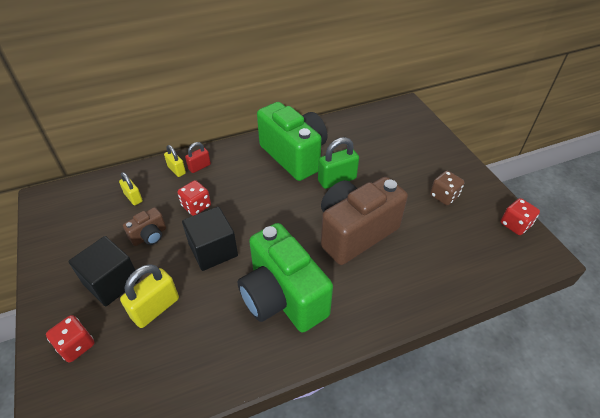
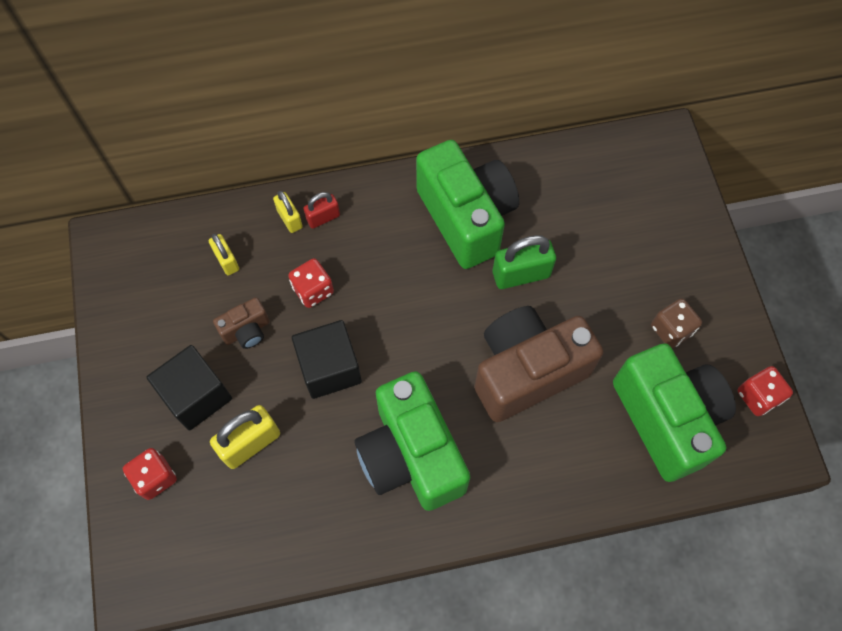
camera: 10 degrees right, 20 degrees up
none -> green camera [613,343,736,482]

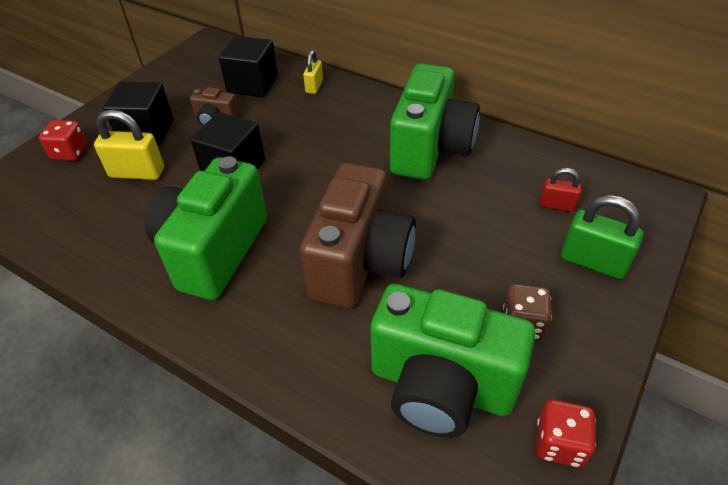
camera: 45 degrees right, 20 degrees down
yellow padlock [209,234,239,276] -> black cube [219,36,278,97]
red dice [288,258,334,308] -> none
red padlock [303,192,340,229] -> red padlock moved to [540,168,582,212]
brown camera [474,306,603,422] -> brown camera turned 90 degrees clockwise [300,163,416,308]
green padlock [493,235,556,289] -> green padlock moved to [561,195,643,279]
green camera [613,343,736,482] -> green camera turned 90 degrees clockwise [370,284,536,437]

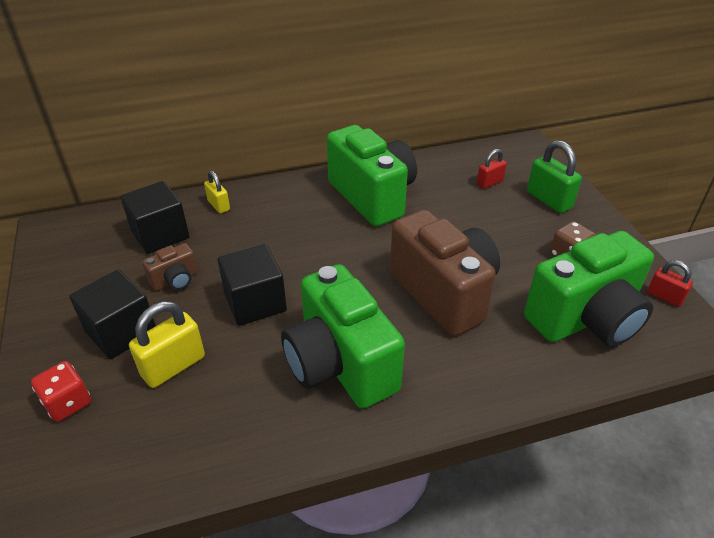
camera: 50 degrees left, 5 degrees down
red dice [536,399,596,467] -> red padlock [647,260,693,307]
green padlock [561,195,643,279] -> green padlock turned 75 degrees clockwise [527,140,582,213]

